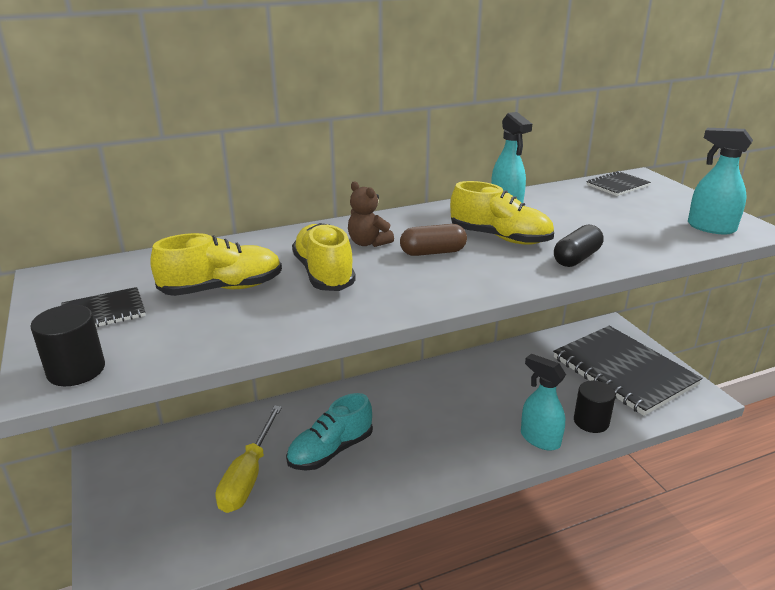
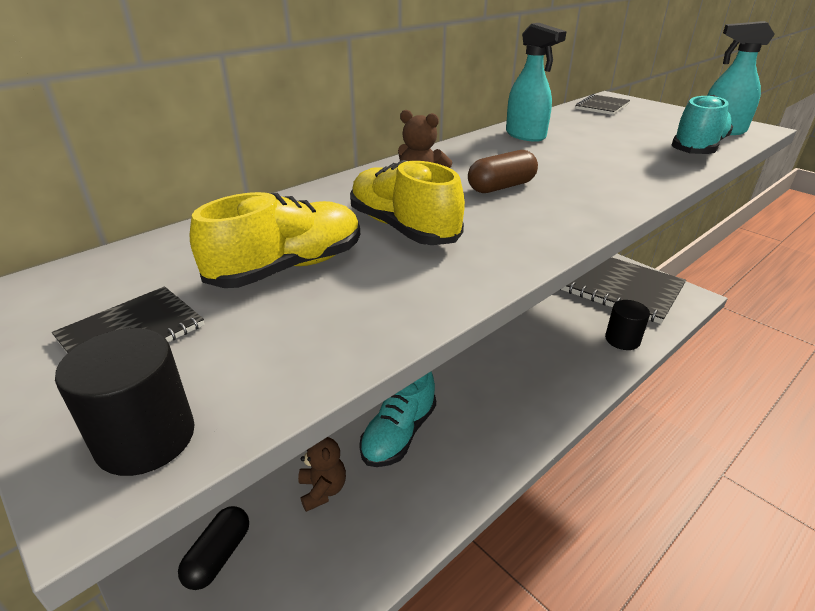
camera: 20 degrees left, 5 degrees up
yellow screwdriver [216,405,282,513] -> brown teddy bear [298,437,346,512]
yellow shoe [450,181,554,245] -> none
turquoise spray bottle [521,354,566,451] -> none
black capsule [554,224,603,267] -> black capsule moved to [178,506,249,590]
none -> turquoise shoe [671,95,733,154]

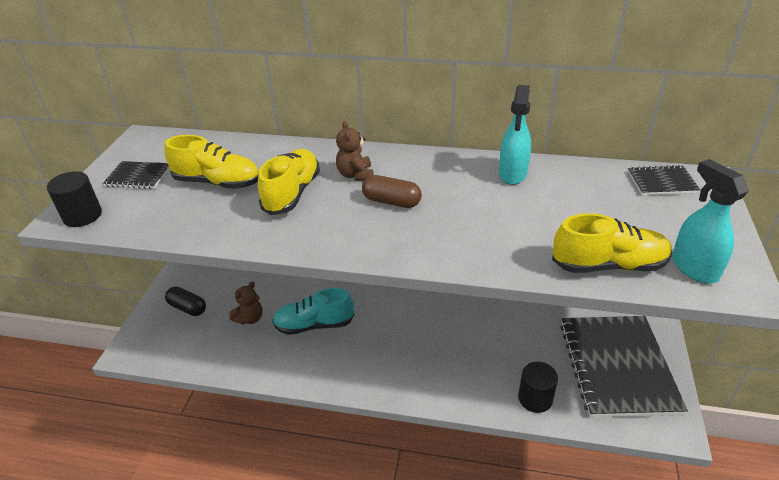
camera: 55 degrees right, 5 degrees up
black capsule [178,506,249,590] -> black capsule turned 45 degrees clockwise [165,287,206,316]
turquoise shoe [671,95,733,154] -> yellow shoe [552,214,672,273]

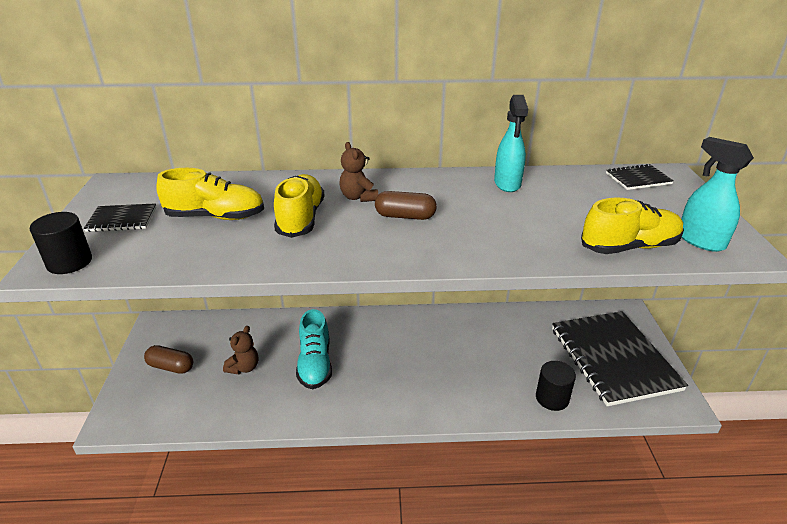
camera: 15 degrees left, 5 degrees down
black capsule [165,287,206,316] -> brown capsule [144,345,193,374]
turquoise shoe [272,288,354,335] -> turquoise shoe turned 75 degrees counterclockwise [296,309,332,389]

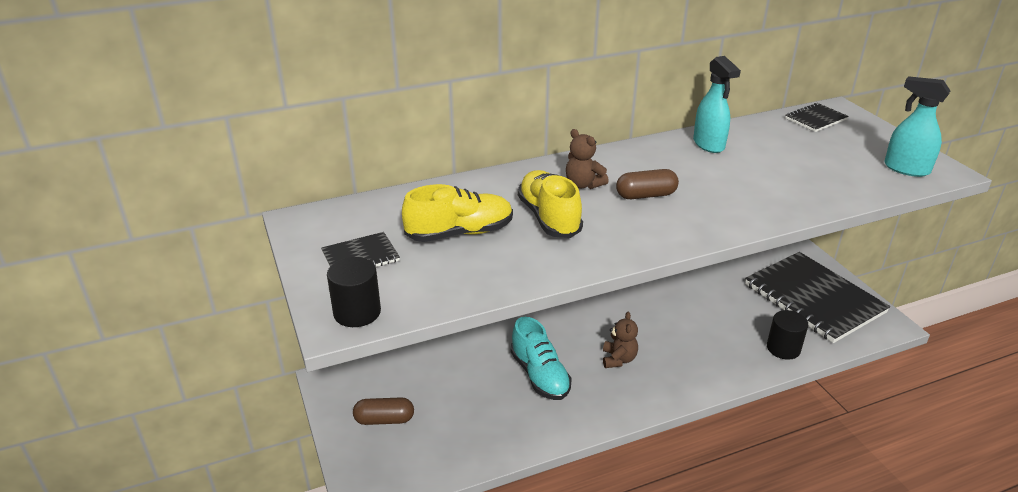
camera: 20 degrees left, 0 degrees up
brown teddy bear [223,326,258,374] -> brown teddy bear moved to [603,312,638,368]
yellow shoe [581,198,684,254] -> none

